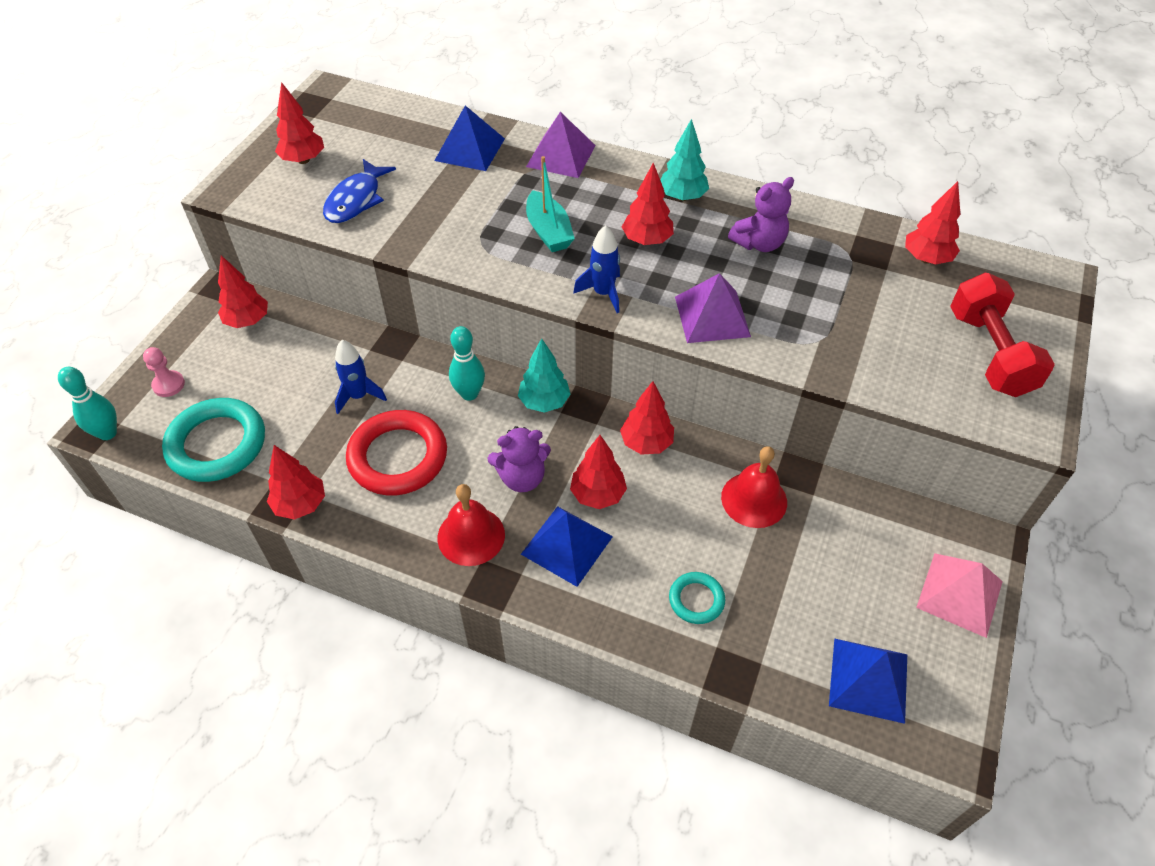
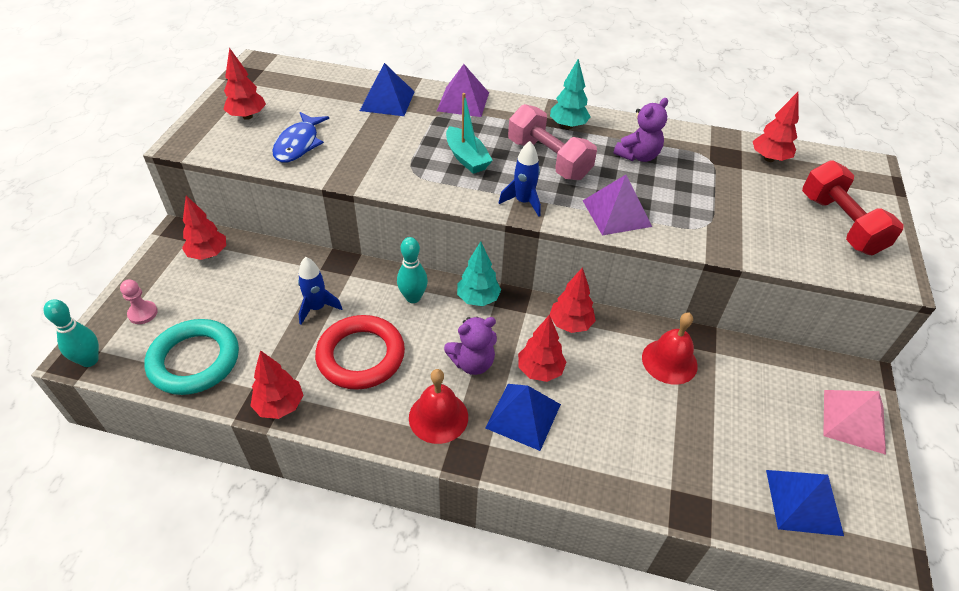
camera: 10 degrees left, 5 degrees down
red tree [622,163,674,245] -> pink dumbbell [508,104,597,180]
turquoise ring [669,572,725,624] -> none

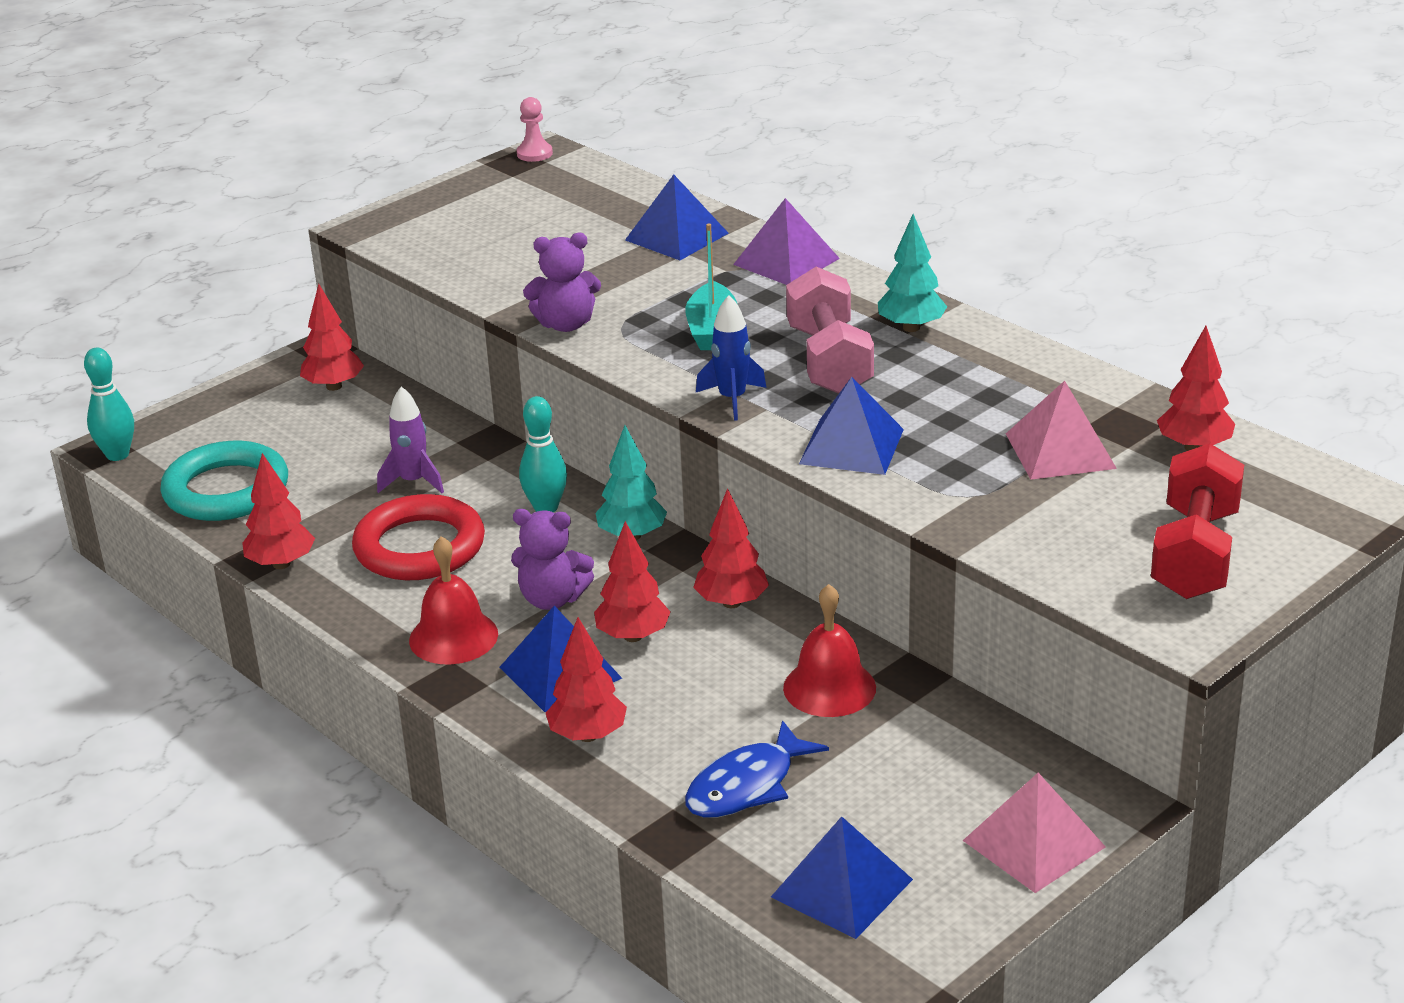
camera: 35 degrees right, 15 degrees down
pink pawn [120,279,158,324] -> pink pawn moved to [517,97,553,162]
red tree [223,47,266,120] -> red tree moved to [546,617,627,742]
blue fish [272,112,329,162] -> blue fish moved to [685,720,829,818]
blue rocket [298,257,342,325] -> purple rocket [377,386,444,493]
purple pyramid [583,175,652,235] -> blue pyramid [799,377,904,475]
purple teddy bear [613,98,668,162] -> purple teddy bear moved to [523,233,601,332]
none -> pink pyramid [1006,381,1117,480]

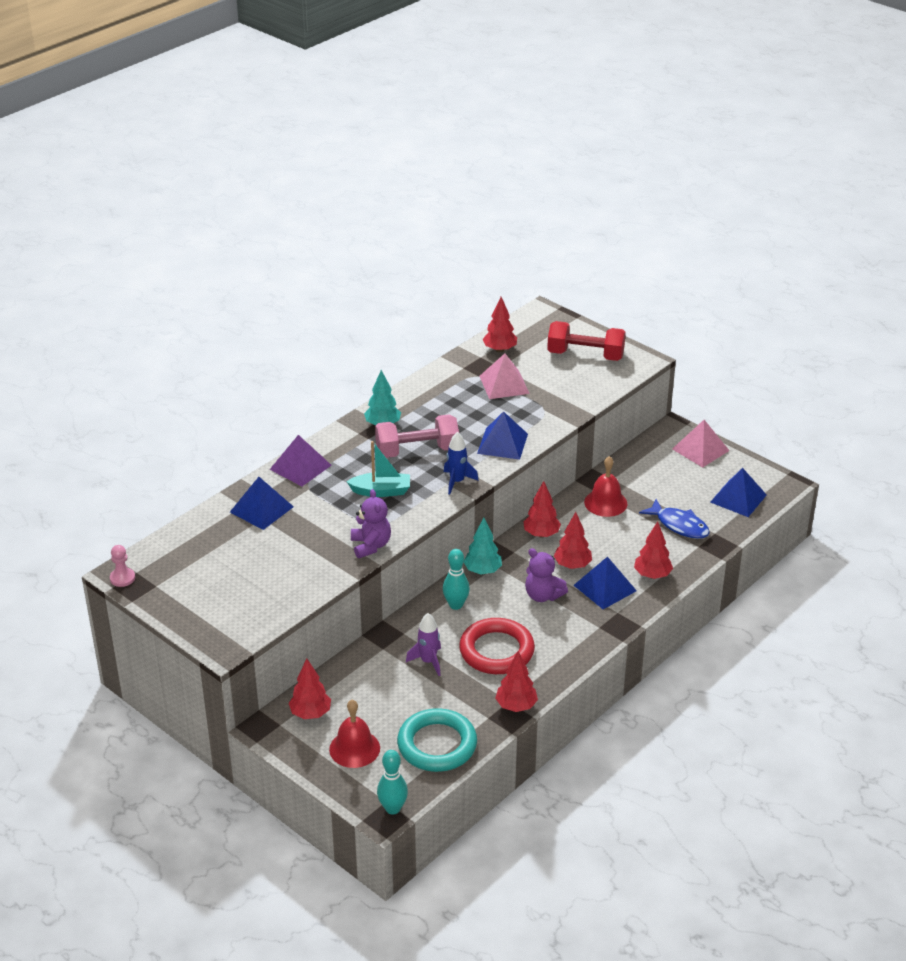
camera: 95 degrees left, 5 degrees up
red bell [409,536,498,664] -> red bell moved to [329,700,380,768]
purple teddy bear [511,509,594,610] -> purple teddy bear turned 120 degrees clockwise [525,548,568,602]

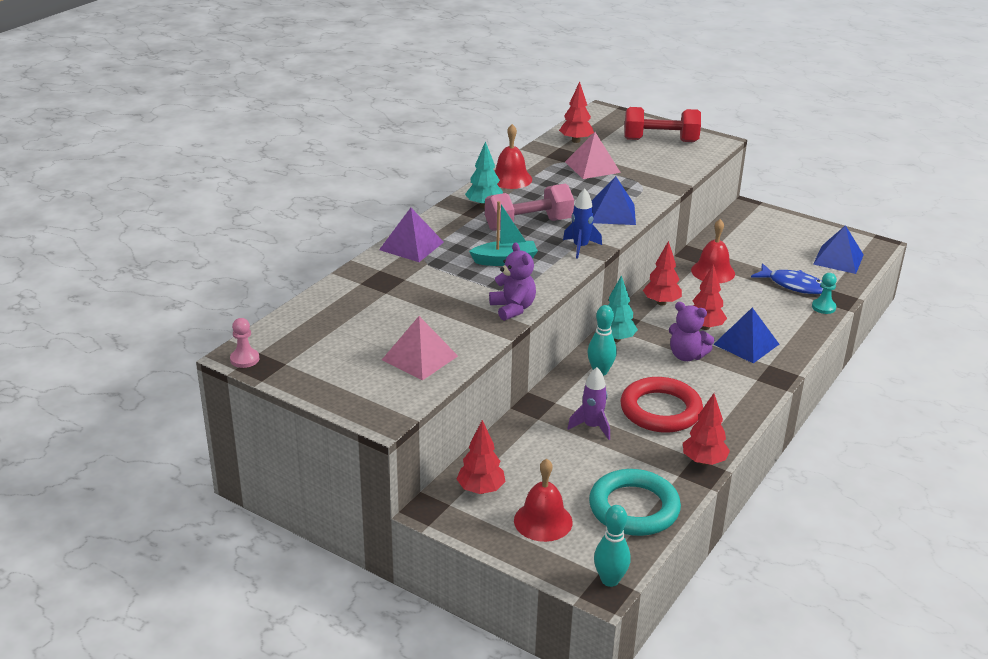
camera: 10 degrees left, 5 degrees down
blue pyramid [230,477,294,530] -> none
red tree [634,521,673,579] -> none
pink pyramid [672,420,730,467] -> pink pyramid moved to [382,316,458,381]
none -> red bell [495,124,532,189]
none -> turquoise pawn [812,273,837,314]

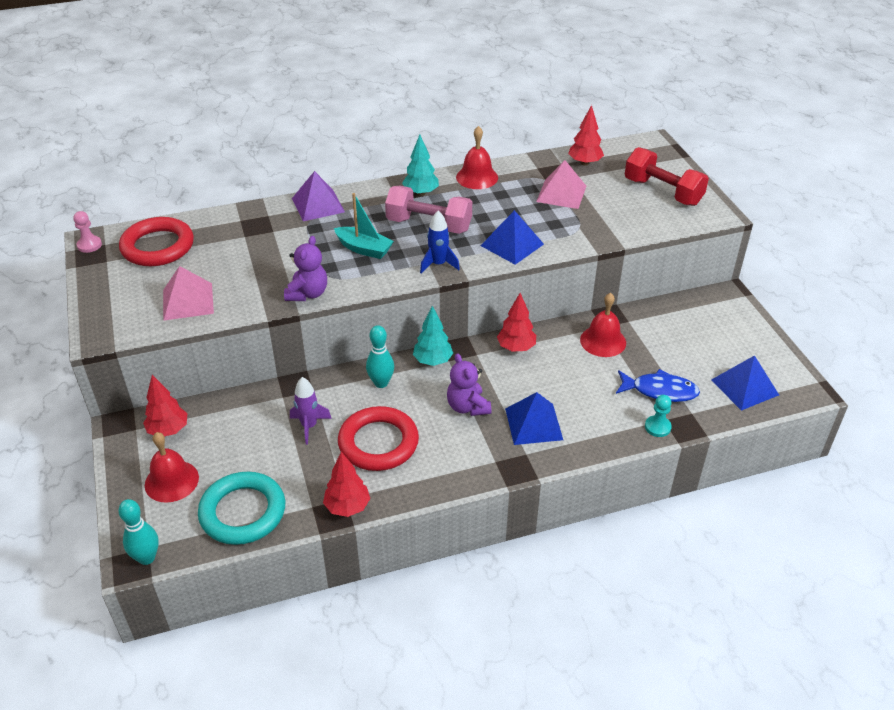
camera: 40 degrees right, 10 degrees up
red tree [692,264,727,330] -> none
blue fish [751,263,823,294] -> blue fish turned 60 degrees counterclockwise [616,369,700,402]
none -> red ring [119,217,194,266]

